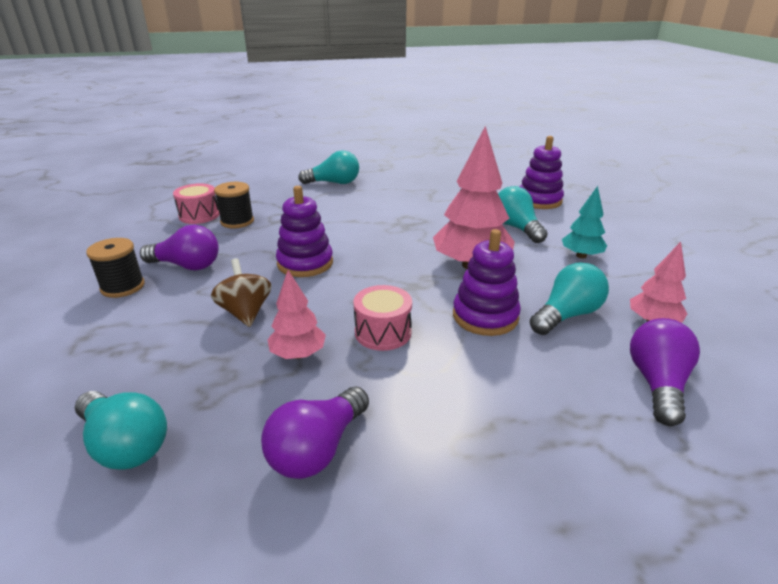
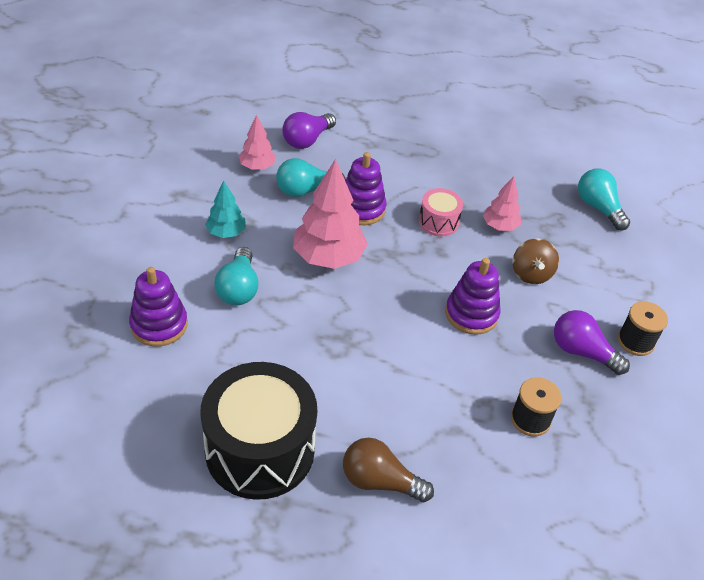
camera: 160 degrees left, 15 degrees up
pink drum [173,183,219,224] -> none
purple light bulb [261,387,369,479] -> none
turquoise light bulb [298,150,359,184] -> brown light bulb [343,438,434,502]
none -> black drum [200,362,317,500]

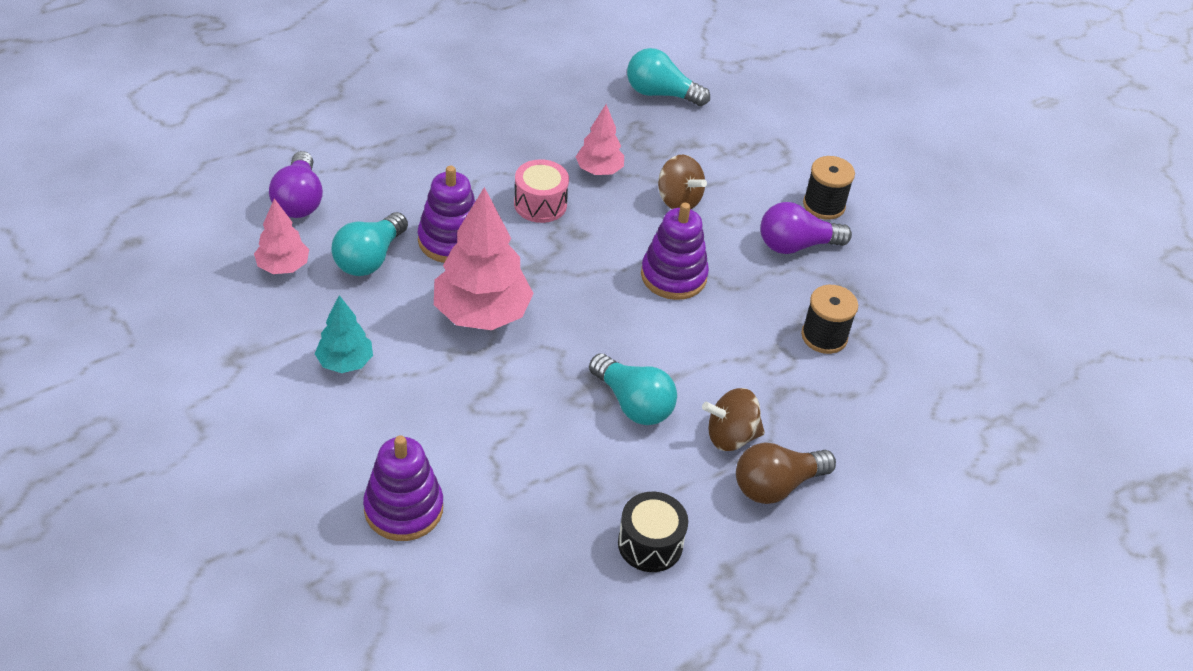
camera: 45 degrees left, 0 degrees up
black drum [200,362,317,500] -> black drum [618,492,688,572], size x0.48
turquoise light bulb [214,247,259,305] -> turquoise light bulb moved to [589,353,677,425]
none -> brown spinning top [702,388,765,451]

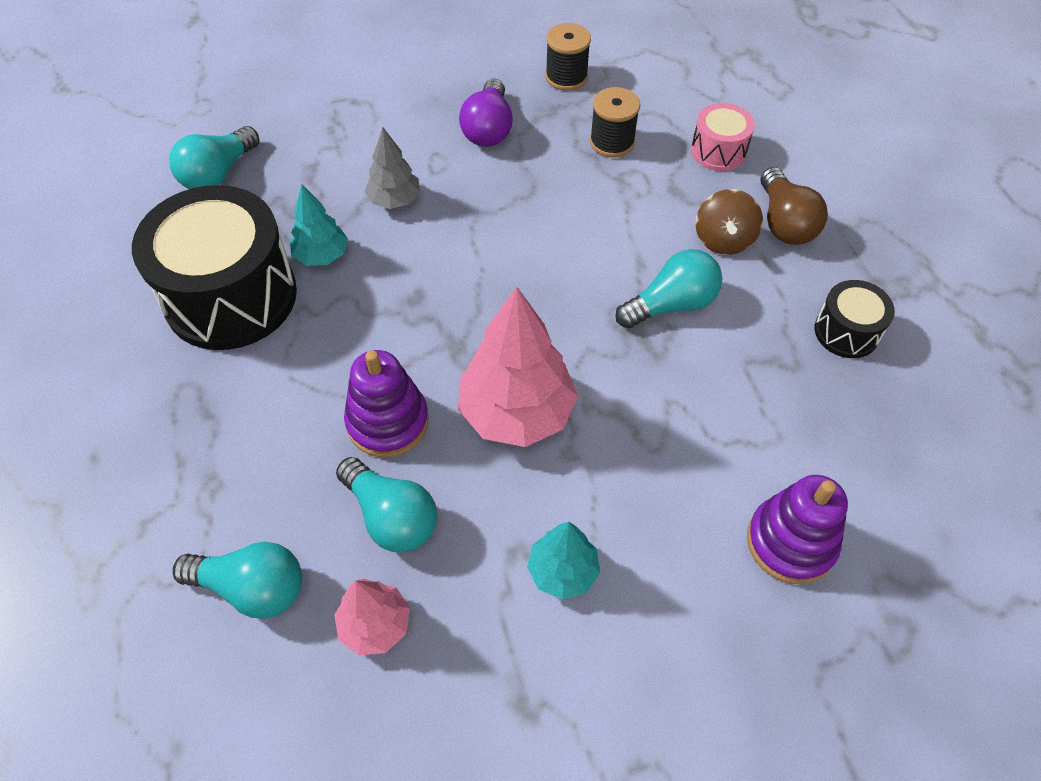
camera: 70 degrees left, 10 degrees up
purple light bulb [269,151,323,218] -> turquoise light bulb [173,542,302,619]
pink drum [514,159,569,223] -> pink drum moved to [691,103,755,171]
pink tree [576,105,624,175] -> turquoise tree [290,184,348,266]
purple stacking toy [641,202,709,300] -> none
brown spinning top [658,155,707,209] -> grey tree [364,127,420,209]
black spool [803,156,855,220] -> black spool moved to [545,23,591,91]
none -> black drum [132,185,297,350]

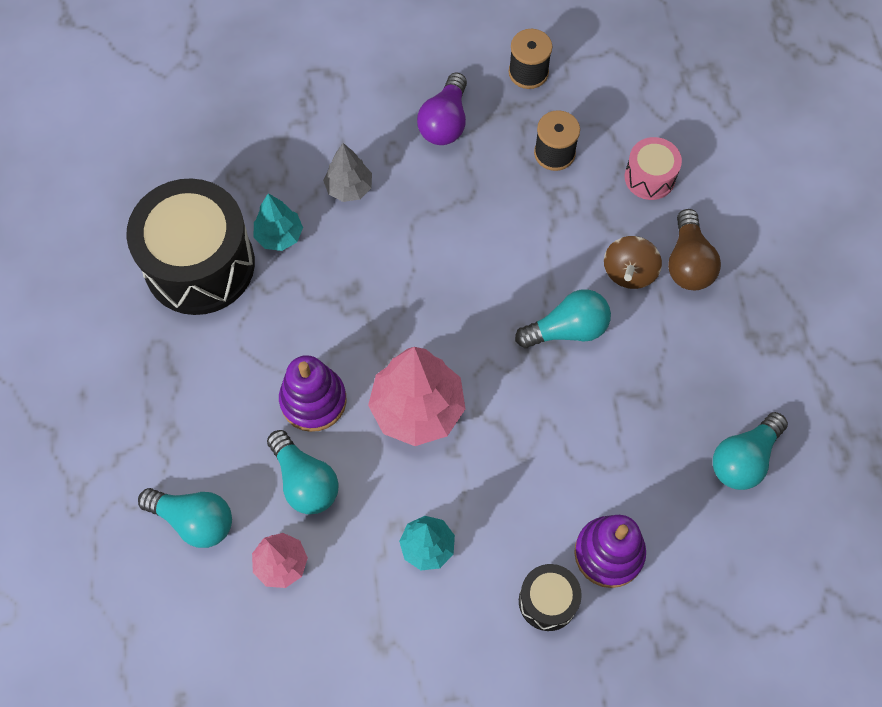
camera: 10 degrees right, 10 degrees up
turquoise light bulb [169,126,259,189] -> turquoise light bulb moved to [713,412,788,490]
black drum [815,280,895,358] -> black drum moved to [519,564,582,631]

